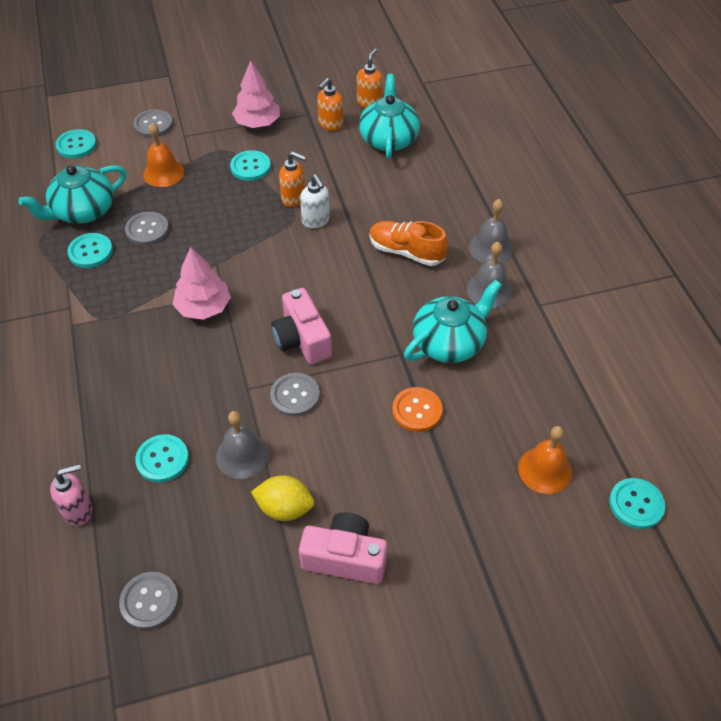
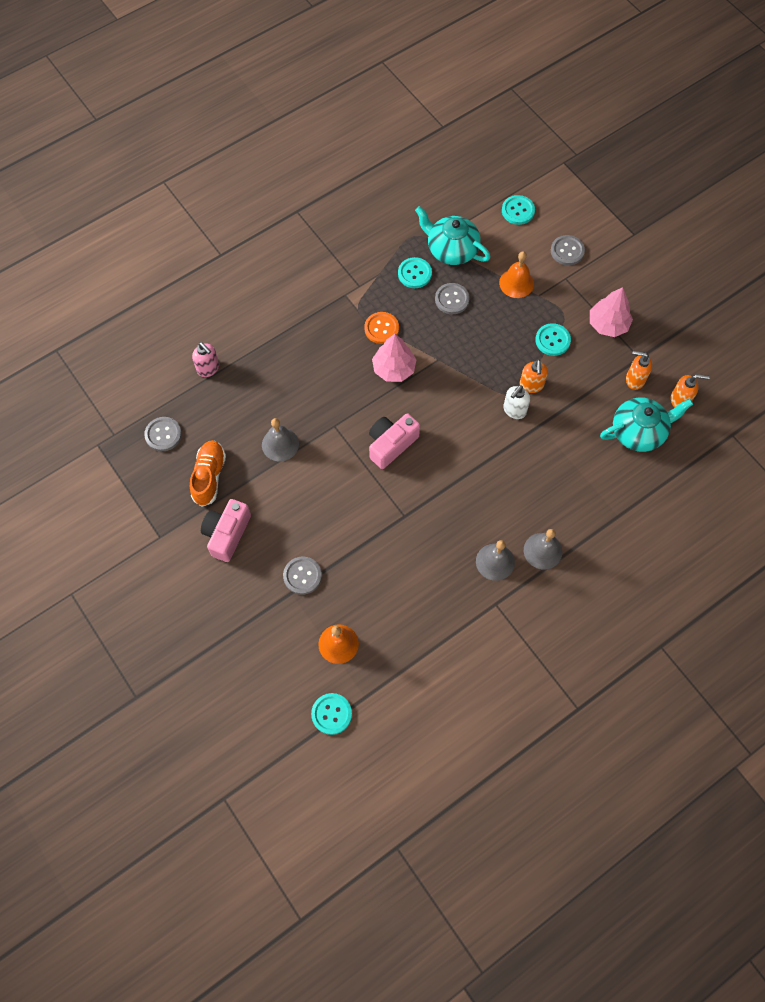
camera: 70 degrees right, 15 degrees up
turquoise button [135,434,189,482] -> none
yellow lemon [251,475,314,521] -> none
grey button [270,373,320,417] -> grey button moved to [283,556,322,595]
pink camera [299,512,387,584] -> pink camera turned 150 degrees counterclockwise [201,499,251,562]
orange shoe [370,221,448,266] -> orange shoe moved to [190,440,226,507]
orange button [392,387,443,432] -> orange button moved to [364,312,399,344]
turquoise teapot [404,280,502,363] -> none

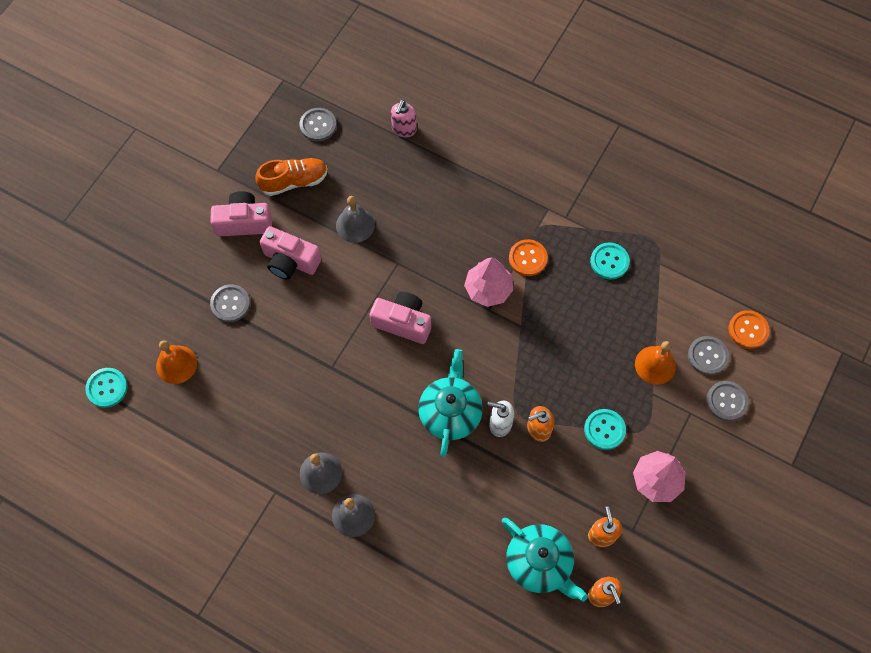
camera: 65 degrees right, 0 degrees up
turquoise teapot [415,206,491,265] -> turquoise teapot moved to [418,349,483,457]
grey button [435,283,470,314] -> grey button moved to [688,336,729,375]
turquoise button [502,195,535,225] -> orange button [728,310,770,349]
none -> pink camera [260,226,321,280]

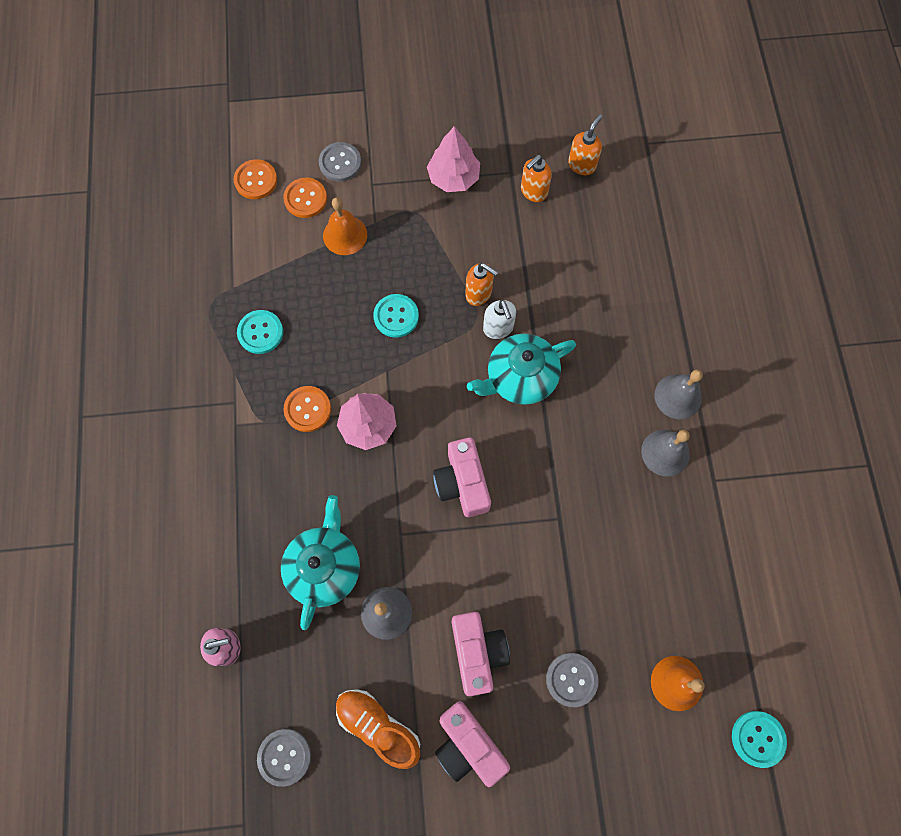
camera: 125 degrees left, 5 degrees up
turquoise teapot [502,518,588,602] -> turquoise teapot moved to [281,495,360,630]
turquoise button [584,409,626,450] -> turquoise button moved to [373,294,419,338]
grey button [688,336,729,375] -> orange button [283,178,327,218]

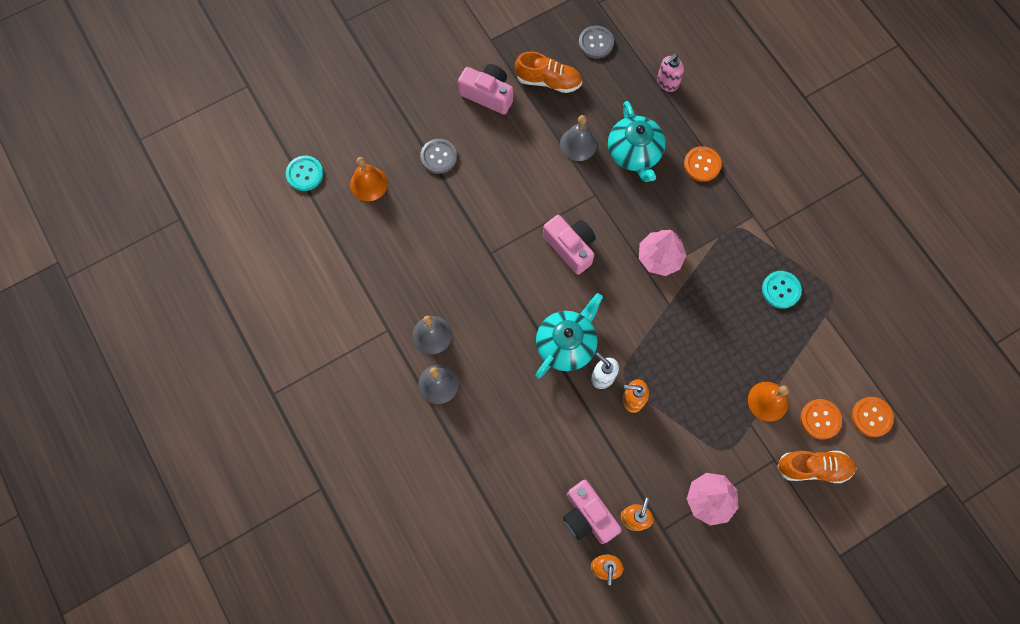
camera: 155 degrees right, 0 degrees up
orange button [284,386,331,432] -> orange button moved to [684,146,722,182]
grey button [319,142,362,182] -> orange shoe [777,451,857,483]
turquoise button [373,294,419,338] -> none
pink camera [452,612,510,696] -> pink camera moved to [563,480,622,544]

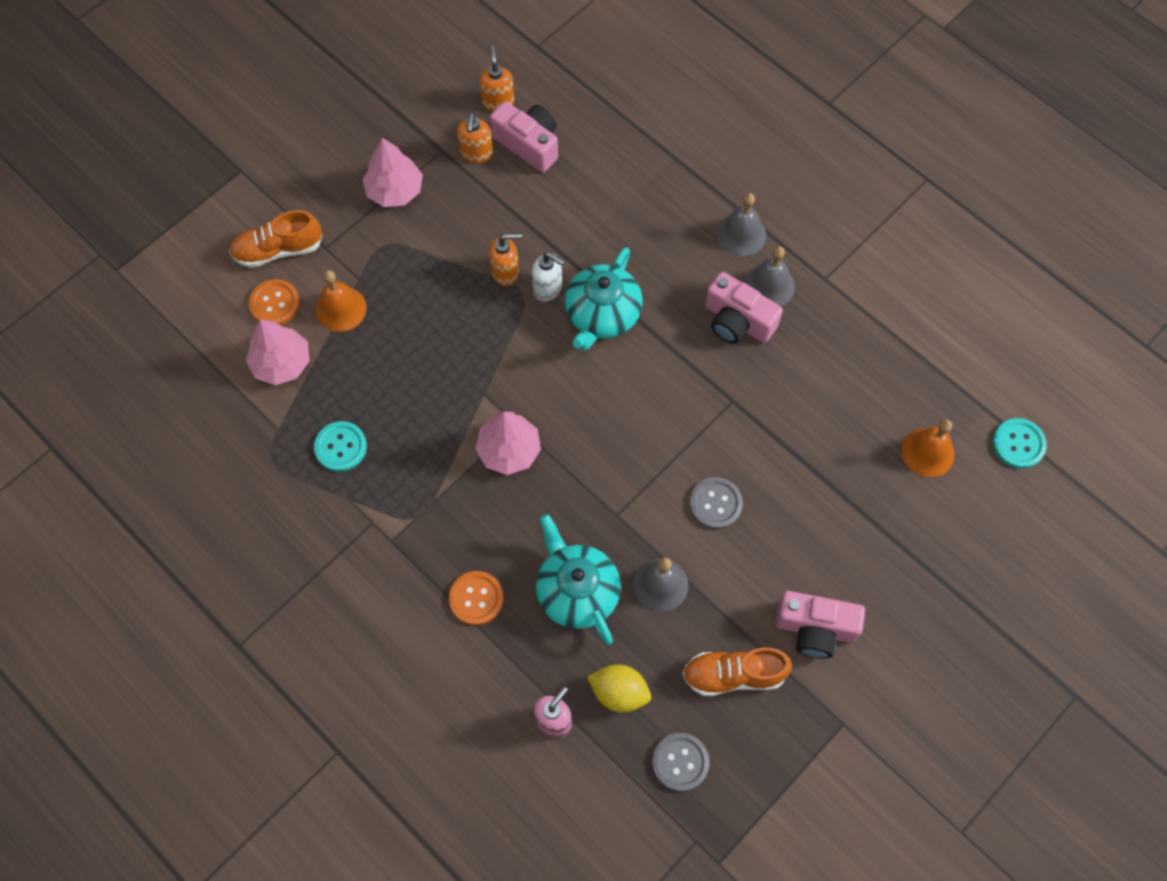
camera: 165 degrees right, 5 degrees down
grey button [420,139,457,174] -> grey button moved to [689,477,743,529]
pink camera [543,215,596,275] -> pink camera moved to [705,272,783,344]
orange button [852,397,894,437] -> none
none -> pink tree [246,319,310,385]
none -> yellow lemon [587,664,651,712]

